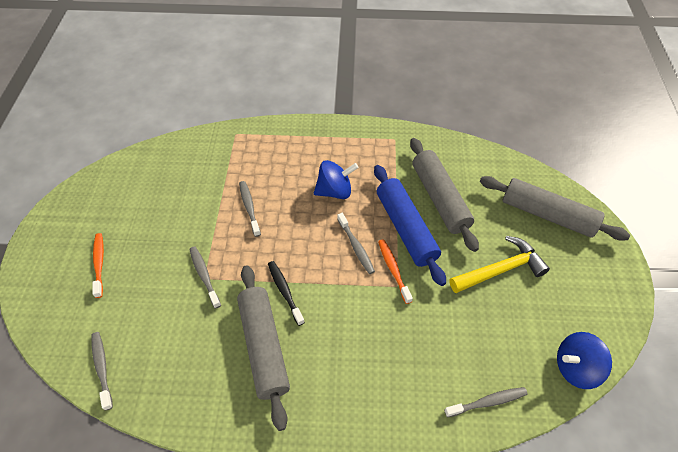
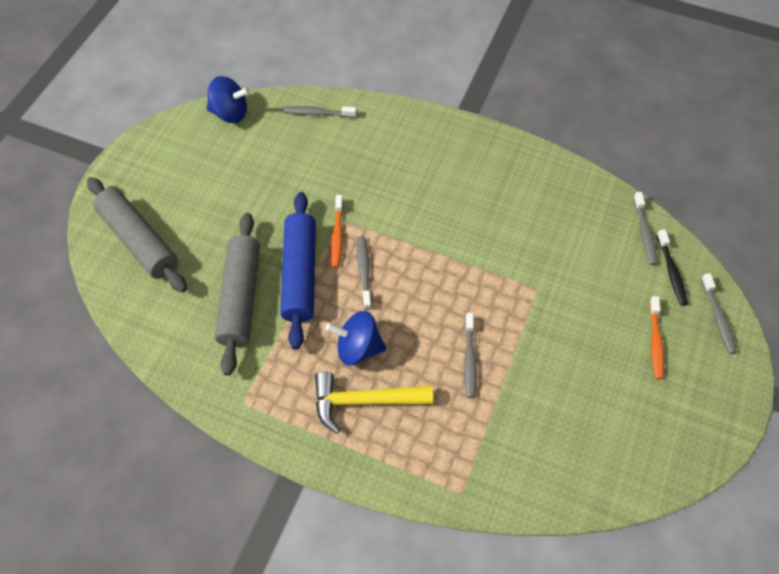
camera: 160 degrees left, 5 degrees up
grey toothbrush [189,246,221,309] -> grey toothbrush moved to [701,273,737,354]
grey rolling pin [237,265,290,431] -> none
black toothbrush [268,261,305,326] -> black toothbrush moved to [657,229,688,306]
yellow hammer [449,236,550,293] -> yellow hammer moved to [315,372,433,434]

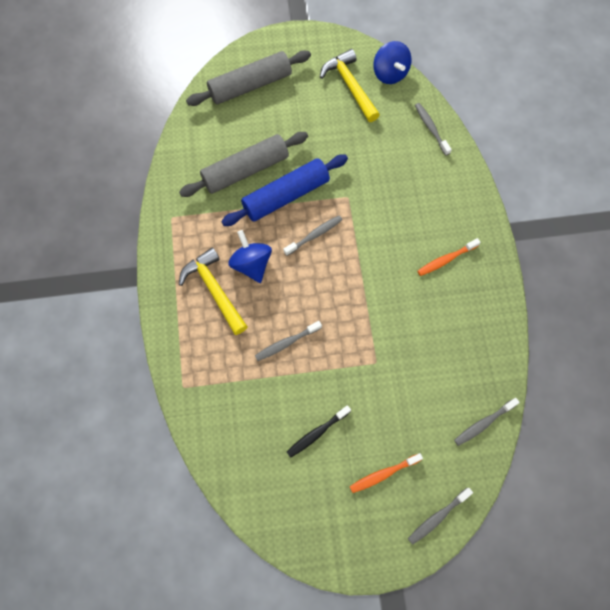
camera: 60 degrees right, 10 degrees up
grey rolling pin [87,177,187,293] -> grey rolling pin turned 45 degrees clockwise [186,50,311,106]
orange toothbrush [330,195,344,268] -> orange toothbrush moved to [417,238,481,276]
black toothbrush [657,229,688,306] -> black toothbrush moved to [287,405,351,458]
none -> yellow hammer [320,49,380,122]

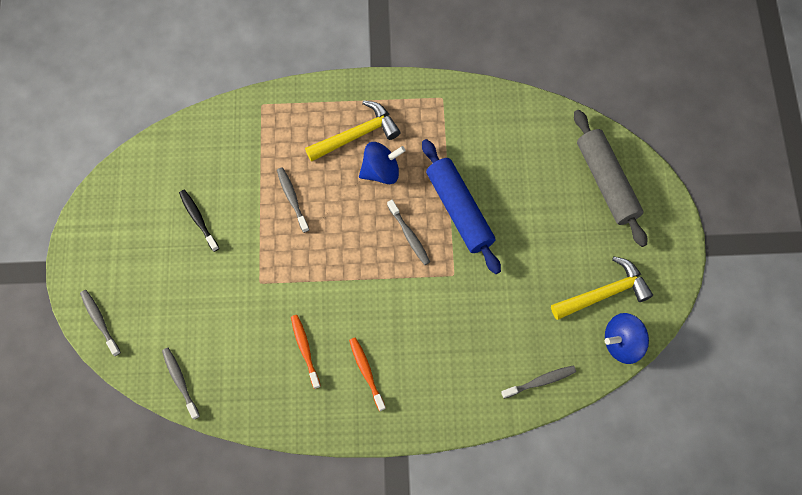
camera: 95 degrees right, 0 degrees up
grey rolling pin [179,132,308,197] -> none
orange toothbrush [349,453,423,493] -> orange toothbrush moved to [291,315,321,389]

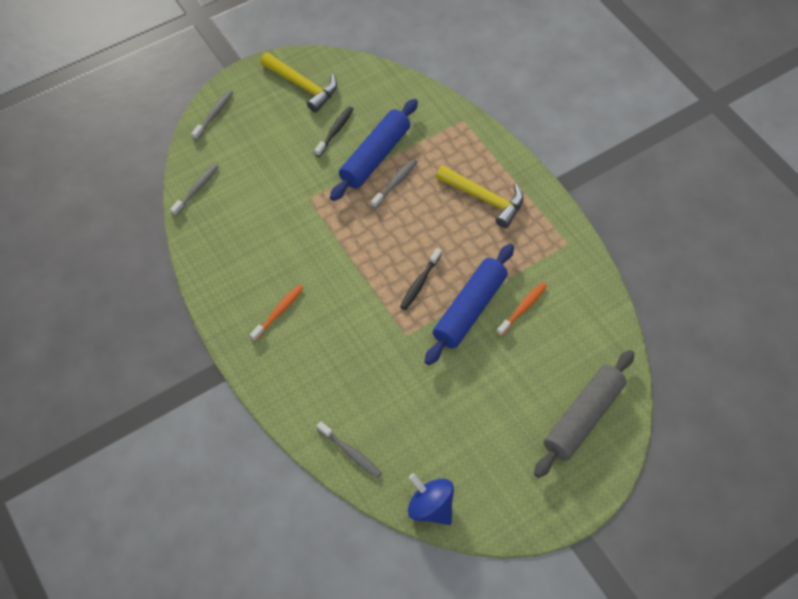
camera: 60 degrees right, 10 degrees down
orange toothbrush [291,315,321,389] -> orange toothbrush moved to [496,282,547,336]
blue spinning top [359,142,406,184] -> none
grey toothbrush [387,200,430,265] -> black toothbrush [400,248,442,310]
yellow hammer [551,257,653,320] -> yellow hammer moved to [260,53,337,113]
none -> blue rolling pin [330,99,418,201]

